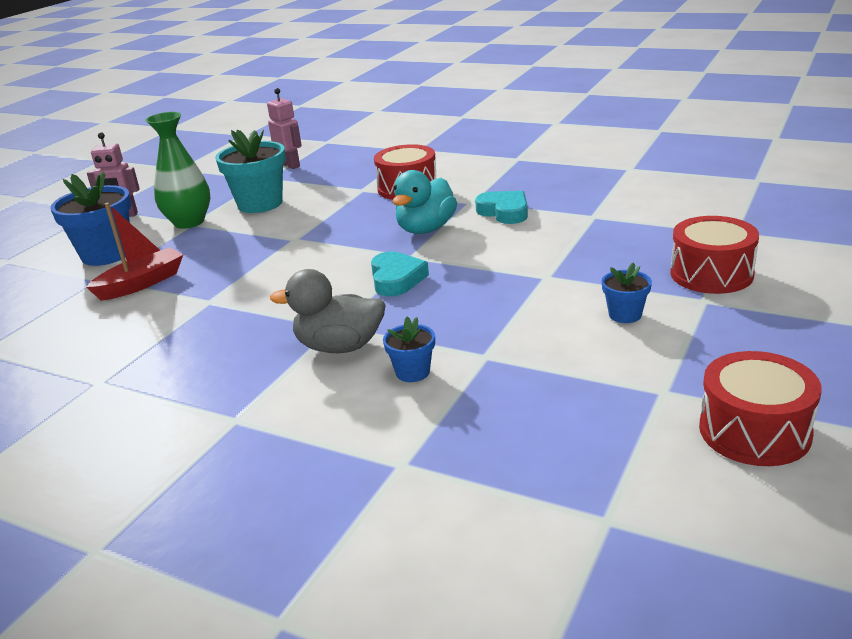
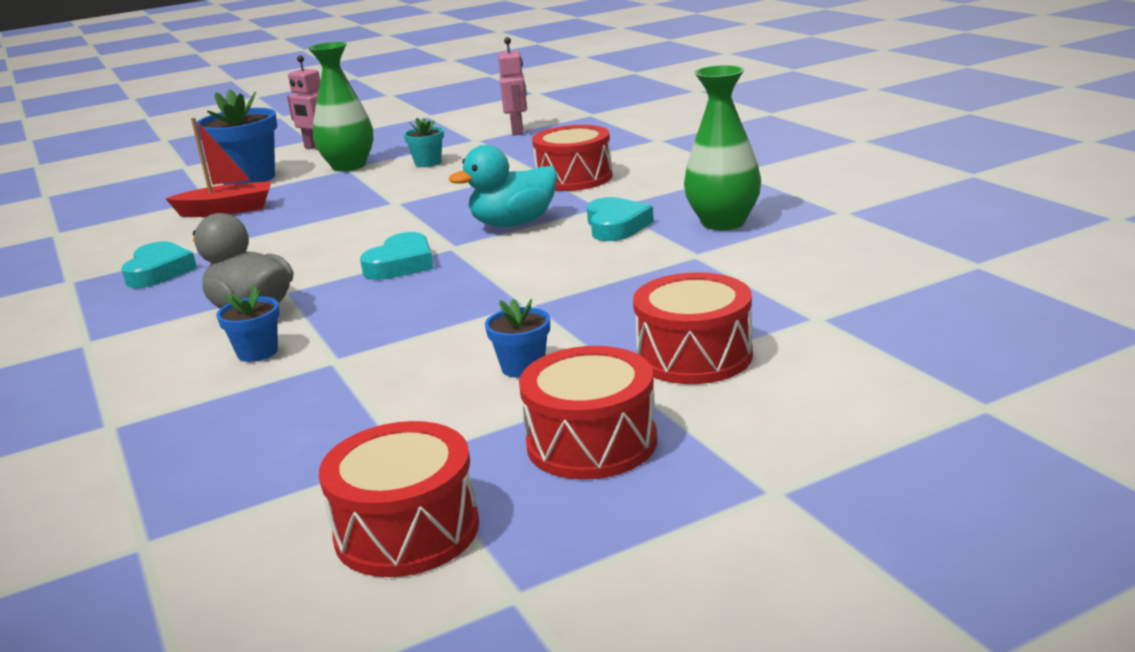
camera: 35 degrees right, 5 degrees down
turquoise flower pot [215,129,286,213] -> turquoise flower pot [404,117,444,167], size x0.51
none -> turquoise heart [121,241,197,288]
none -> red drum [519,346,657,479]
none -> green vase [684,65,761,230]

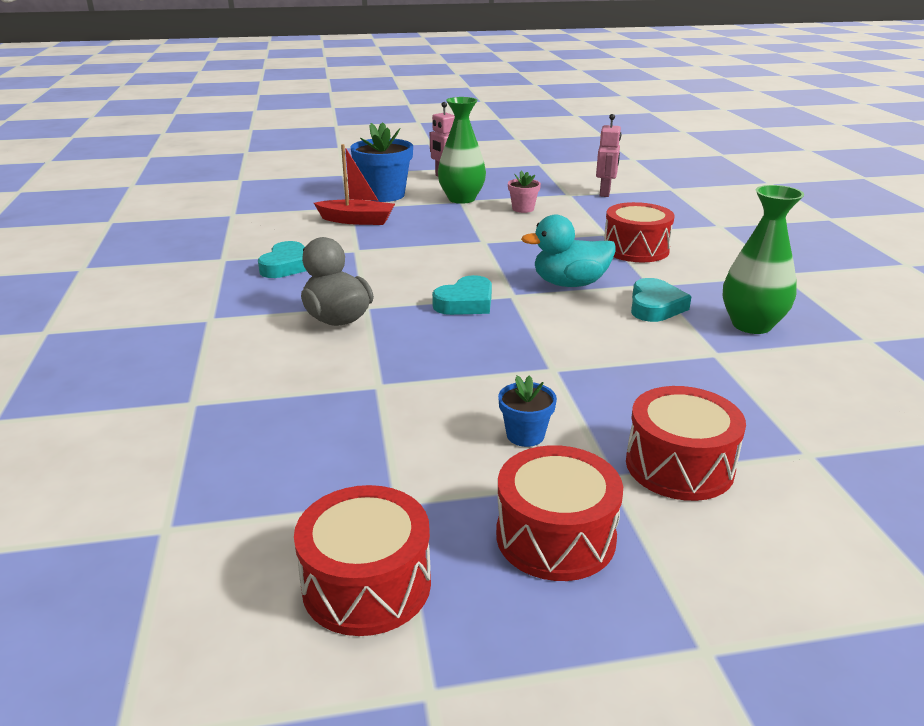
camera: 15 degrees right, 5 degrees up
blue flower pot [216,286,280,362] -> none
turquoise flower pot [404,117,444,167] -> pink flower pot [508,171,541,213]

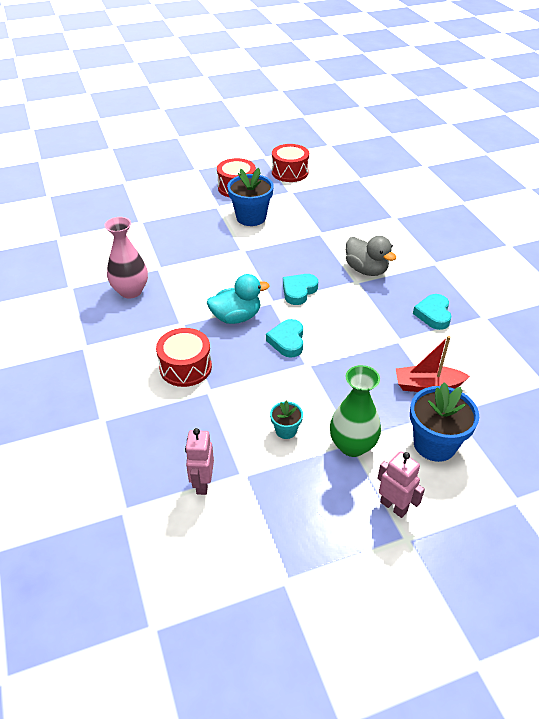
camera: 170 degrees right, 15 degrees up
blue flower pot [498,375,557,447] -> blue flower pot [227,168,274,226], size x1.95
pink flower pot [508,171,541,213] -> turquoise flower pot [270,401,303,439]
red drum [626,386,746,501] -> none
turquoise heart [631,278,692,322] -> turquoise heart moved to [266,319,303,358]
green vase [722,185,804,334] -> pink vase [104,217,148,299]

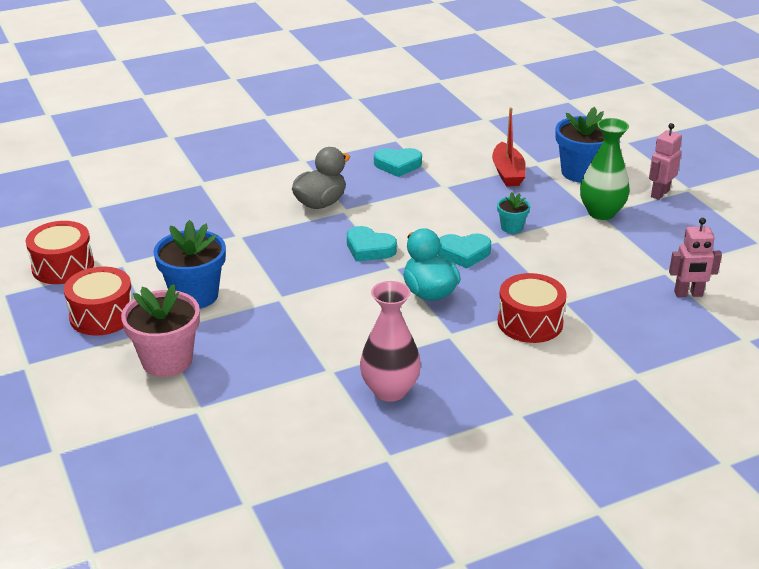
camera: 95 degrees left, 10 degrees down
turquoise flower pot [270,401,303,439] -> turquoise flower pot moved to [497,192,530,234]
none -> pink flower pot [121,284,200,377]

